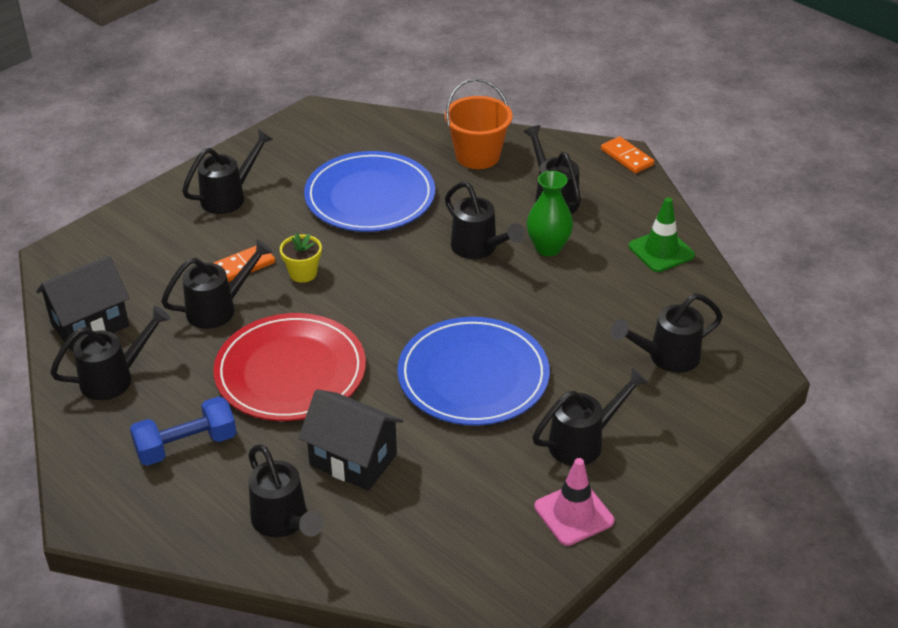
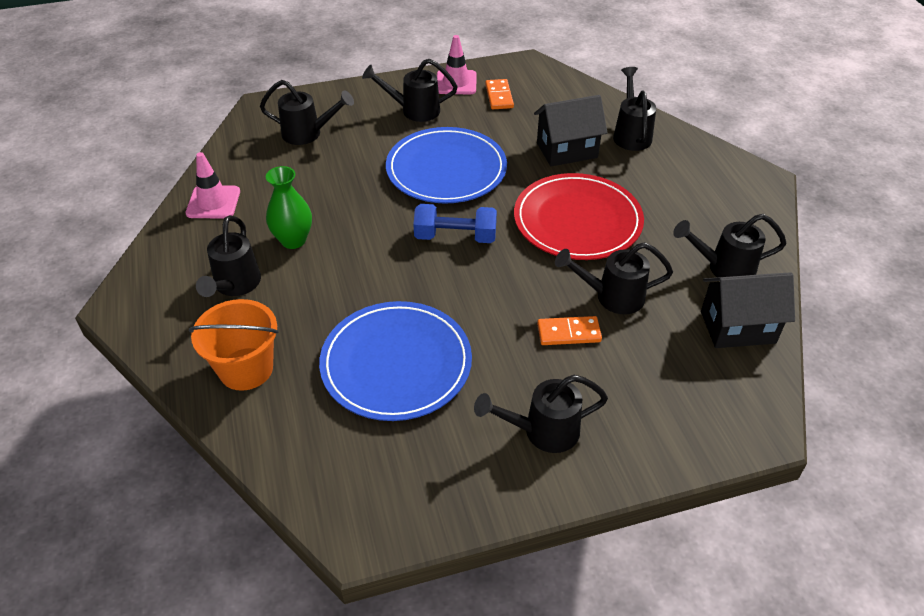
camera: 150 degrees left, 5 degrees up
blue dumbbell [130,396,237,466] -> blue dumbbell moved to [413,204,497,243]
yellow flower pot [280,233,322,283] -> none
black house [298,389,403,491] -> black house turned 75 degrees counterclockwise [534,95,607,166]
black watering can [445,182,525,259] -> none
orange domino [601,136,654,173] -> orange domino moved to [485,79,514,109]
green traffic cone [629,197,695,272] -> pink traffic cone [186,152,240,218]

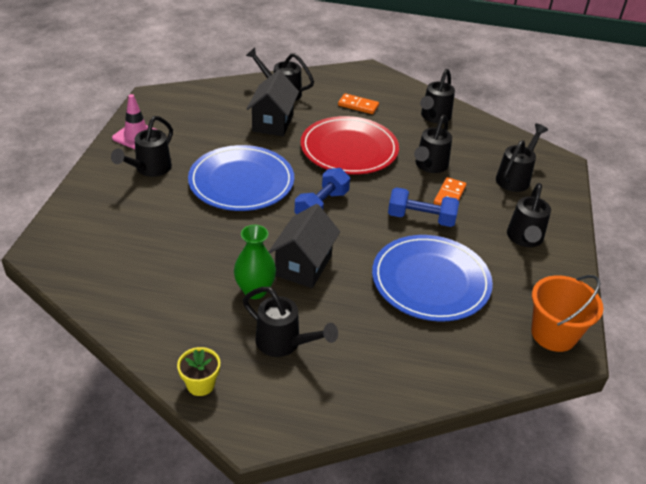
camera: 65 degrees left, 5 degrees down
pink traffic cone [186,152,240,218] -> none
orange bucket [189,299,279,391] -> orange bucket moved to [531,275,603,352]
black watering can [260,80,354,145] -> black watering can moved to [496,124,548,192]
orange domino [485,79,514,109] -> orange domino moved to [338,93,379,114]
black house [701,272,795,348] -> black house moved to [269,204,340,288]
none -> yellow flower pot [177,347,220,396]
none -> blue dumbbell [388,187,459,227]

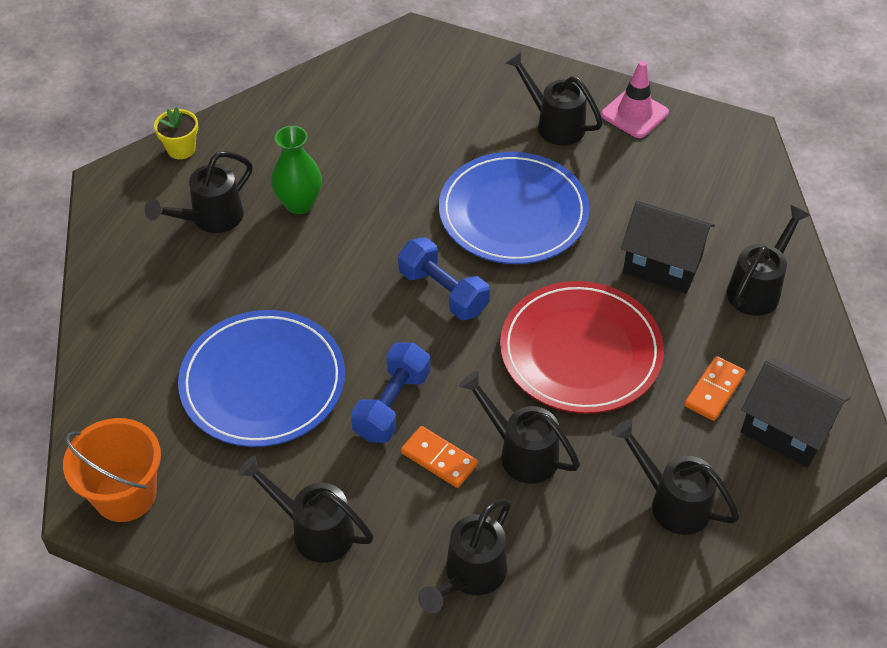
camera: 105 degrees right, 10 degrees up
black house [269,204,340,288] -> black house moved to [741,359,851,467]
black watering can [496,124,548,192] -> black watering can turned 75 degrees clockwise [418,499,511,613]

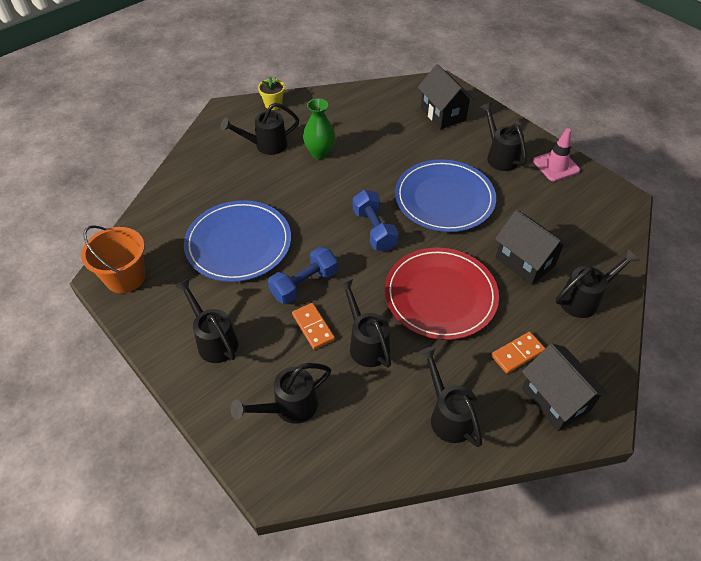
camera: 25 degrees right, 0 degrees up
none -> black house [418,64,475,129]

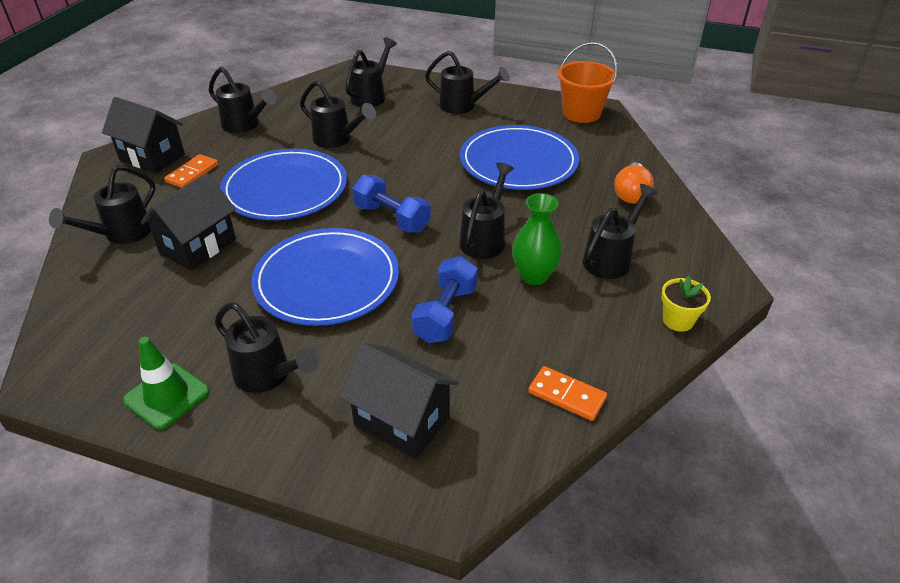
camera: 150 degrees right, 10 degrees down
blue dumbbell [268,247,338,304] -> blue dumbbell moved to [412,256,478,343]
orange domino [292,303,335,349] -> orange domino moved to [528,366,607,421]
red plate [385,247,499,340] -> blue plate [220,149,347,220]
black house [495,210,569,285] -> black house turned 75 degrees counterclockwise [141,173,236,270]
pink traffic cone [533,128,580,181] -> green traffic cone [123,337,210,430]
none -> black watering can [459,162,514,259]
none -> orange light bulb [614,162,654,203]

